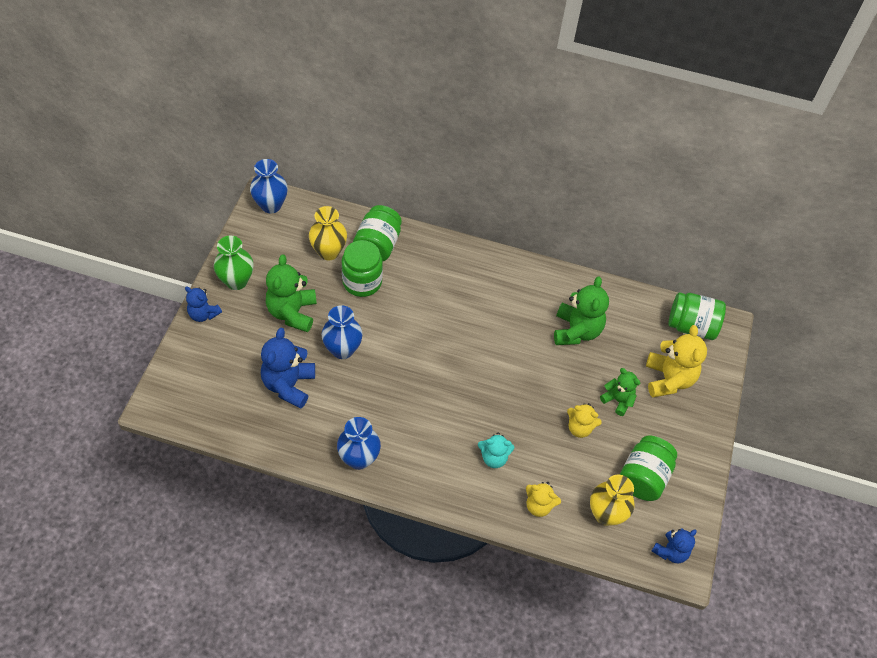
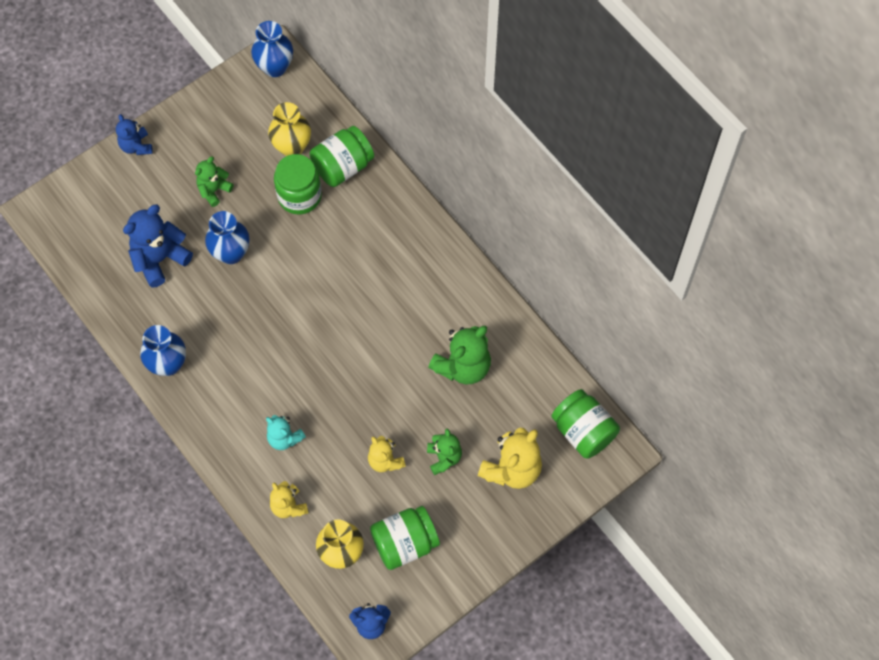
camera: 40 degrees right, 10 degrees up
green vase [214,236,253,290] -> none
green teddy bear [266,255,317,332] -> green teddy bear [195,156,234,207], size x0.60

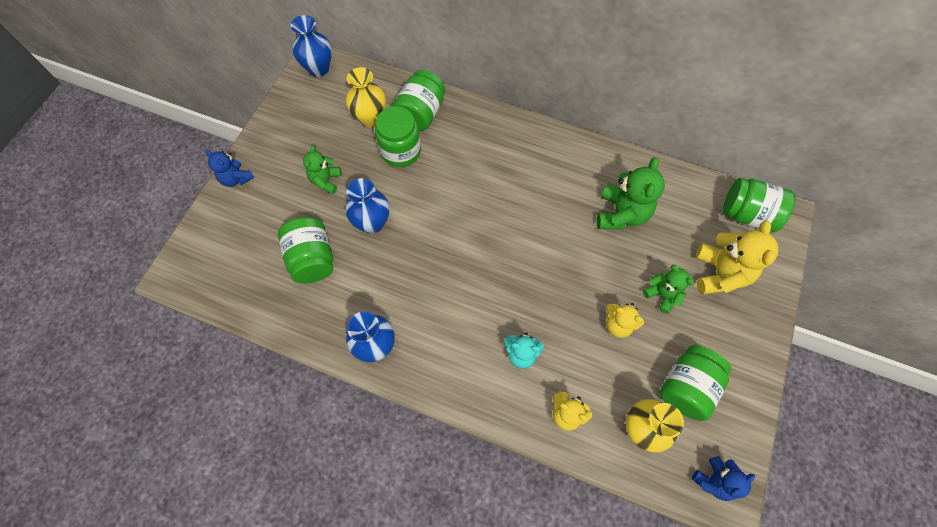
camera: 30 degrees left, 0 degrees up
blue teddy bear [123,205,193,288] -> green jar [278,217,333,284]

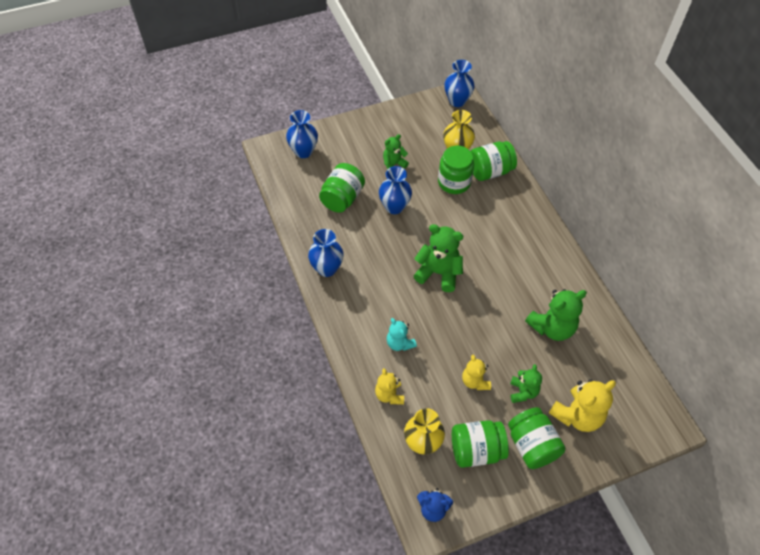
camera: 45 degrees right, 10 degrees down
blue teddy bear [205,150,254,187] -> none
green jar [723,178,795,232] -> green jar moved to [508,407,566,469]
none -> blue vase [286,110,318,158]
none -> green teddy bear [414,224,463,292]

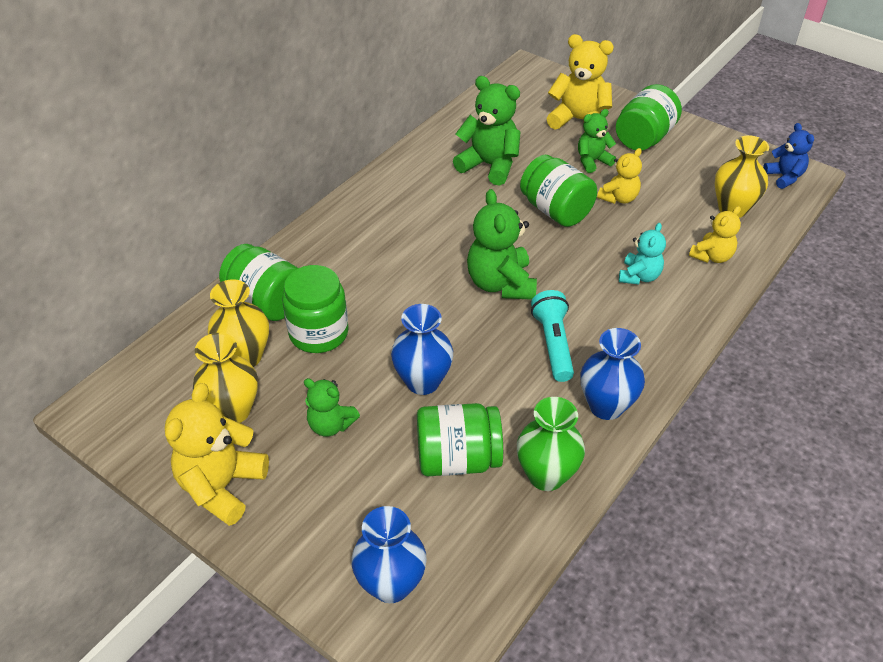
camera: 120 degrees left, 10 degrees down
blue vase [444,60,475,107] -> none
green jar [452,420,509,468] -> green jar moved to [520,155,597,227]
none -> yellow teddy bear [165,383,269,526]
none -> yellow vase [193,333,258,423]
none -> green vase [517,397,585,491]
none -> turquoise flashlight [531,290,574,382]

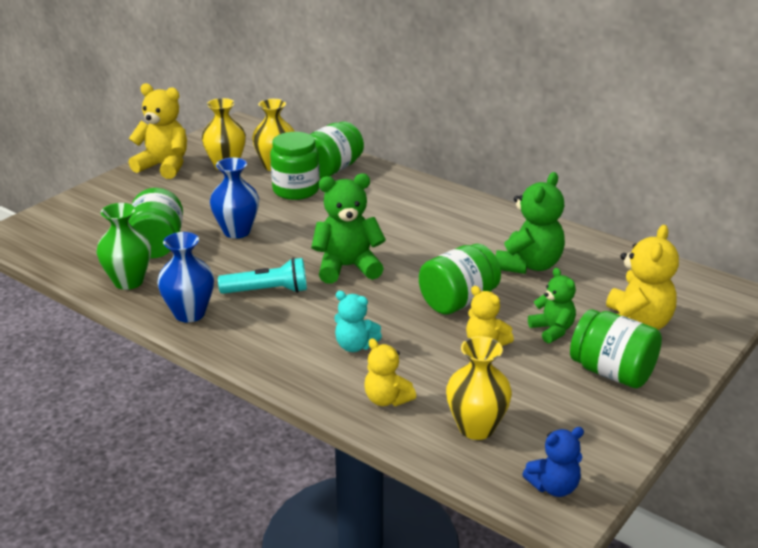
camera: 90 degrees right, 15 degrees down
green teddy bear [304,378,360,436] -> none
blue vase [351,506,427,603] -> none

